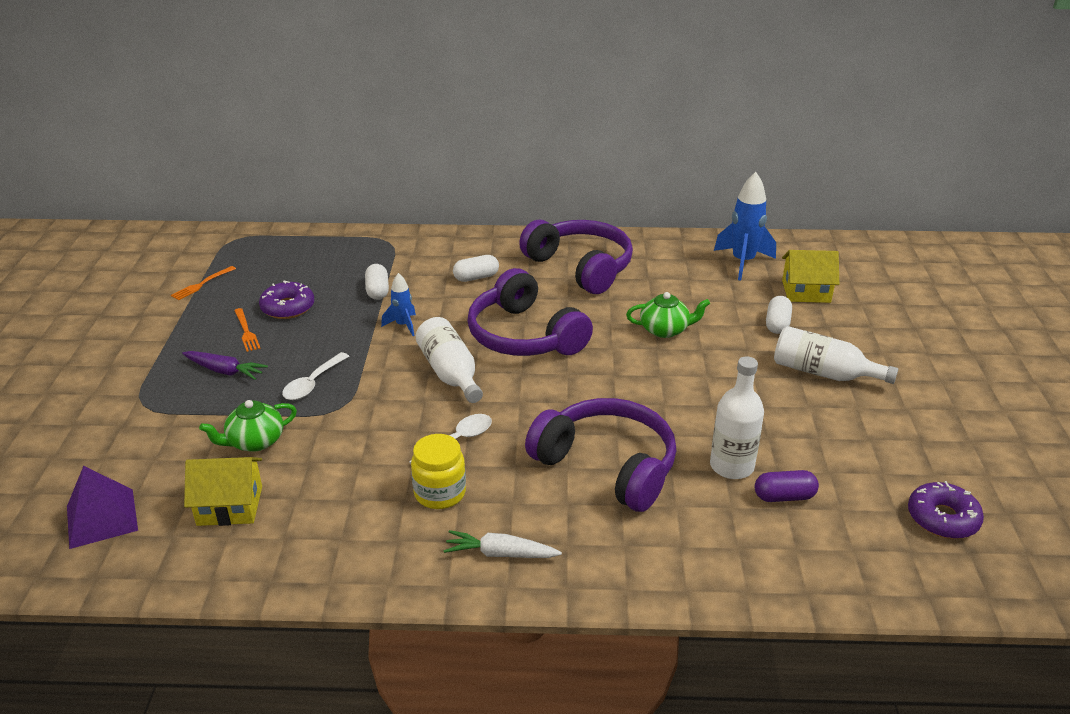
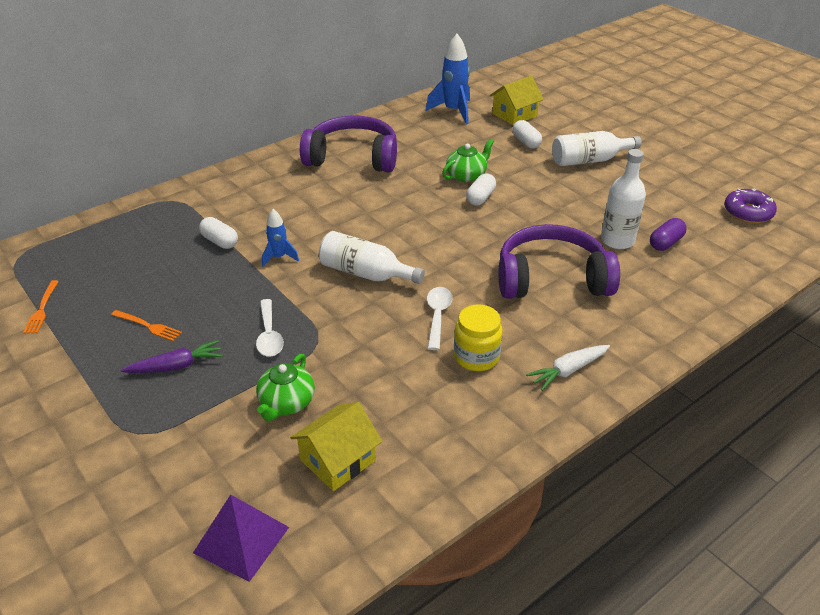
camera: 40 degrees left, 5 degrees up
purple donut [259,281,314,319] -> none
white capsule [453,255,499,282] -> white capsule moved to [466,173,496,206]
purple headphones [467,268,593,356] -> none

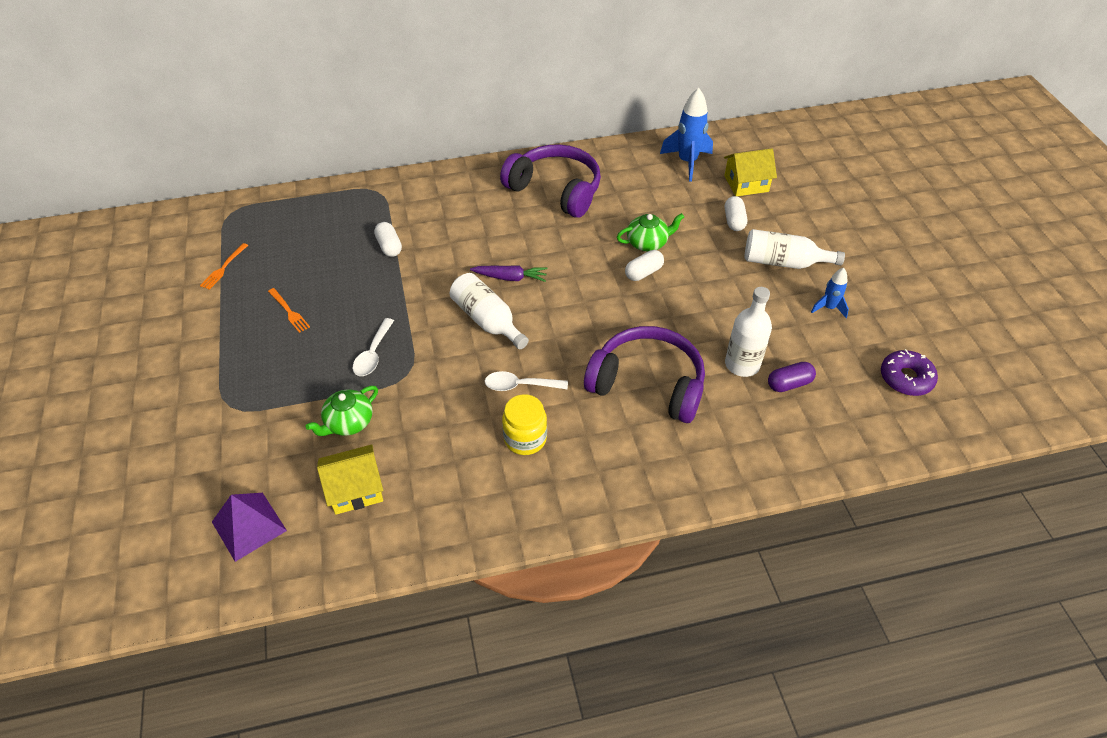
camera: 25 degrees right, 10 degrees up
purple carrot [121,340,223,373] -> purple carrot moved to [470,265,548,282]
blue rocket [262,209,299,266] -> blue rocket moved to [811,268,849,318]
white spoon [427,287,453,350] -> white spoon turned 120 degrees counterclockwise [485,371,568,391]
white carrot [526,345,610,391] -> none

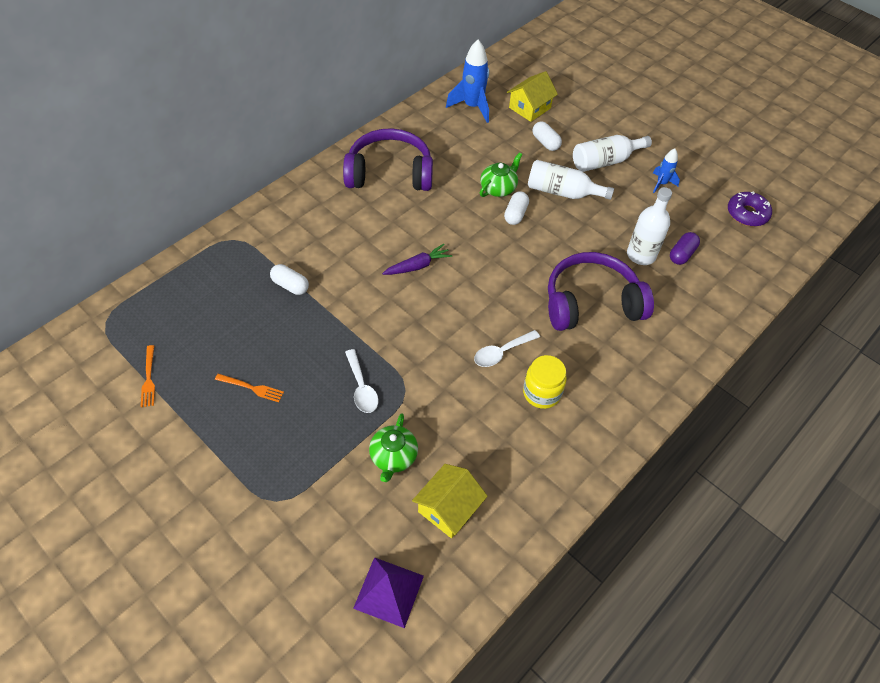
camera: 35 degrees left, 5 degrees up
white bottle [450,273,529,349] -> white bottle moved to [528,160,614,200]

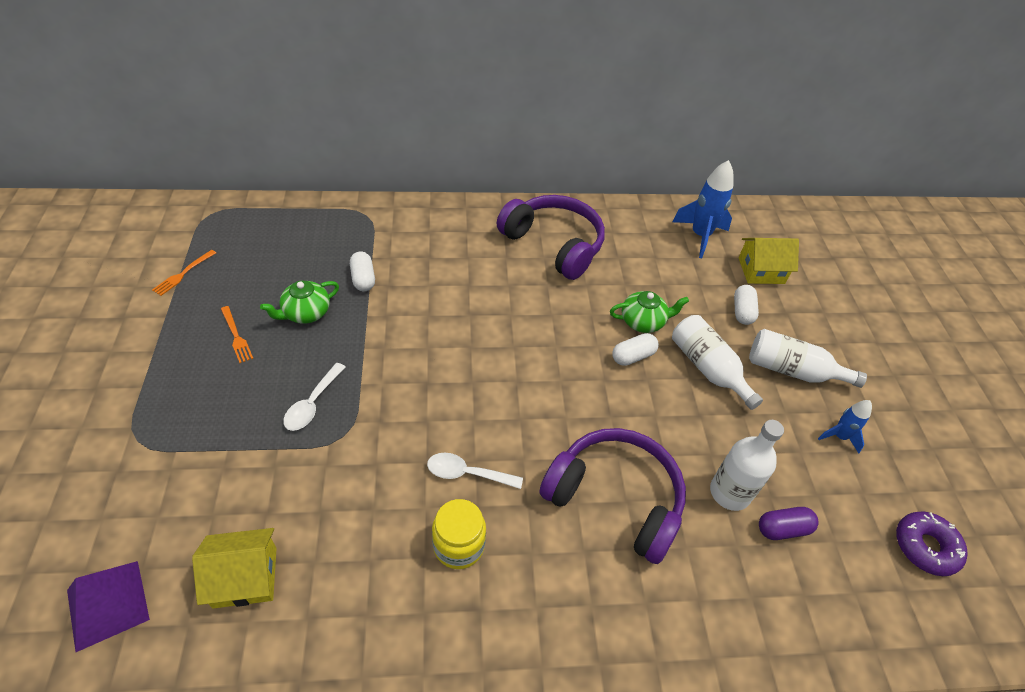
camera: 40 degrees right, 5 degrees down
green teapot [369,413,418,482] -> green teapot moved to [260,280,339,324]
purple carrot [382,244,452,275] -> none

